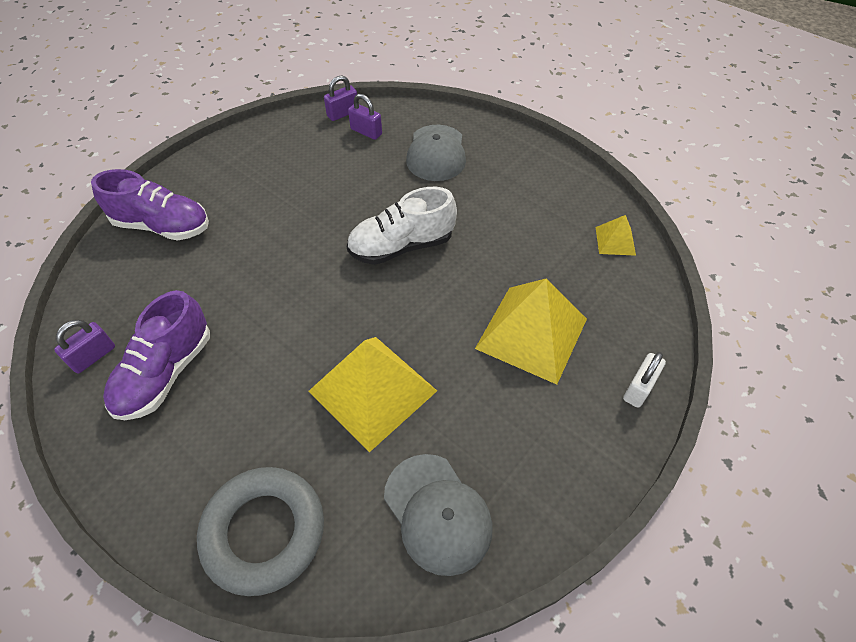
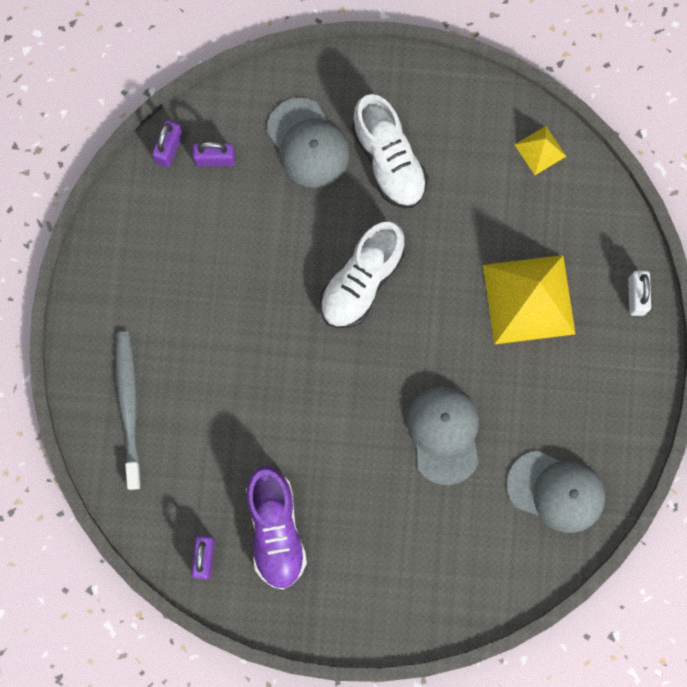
camera: 35 degrees left, 25 degrees up
purple shoe [91,169,209,241] -> grey toothbrush [116,332,141,490]
grey ring [197,467,324,596] -> none
yellow pyramid [308,337,437,452] -> grey cap [407,386,479,485]
none -> white shoe [352,94,428,208]

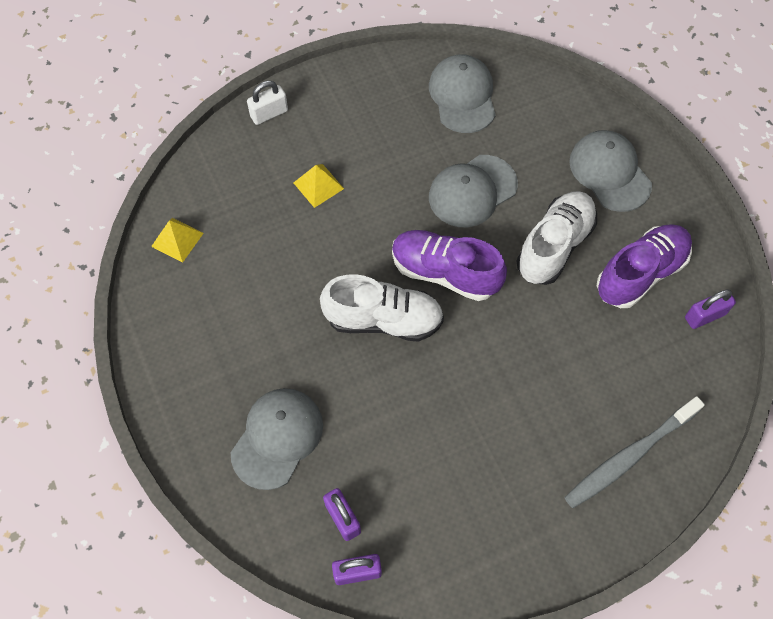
camera: 120 degrees left, 15 degrees down
white shoe [352,94,428,208] -> white shoe moved to [516,191,597,285]
yellow pyramid [483,255,576,345] -> yellow pyramid [294,164,344,208], size x0.47
none -> purple shoe [392,230,507,301]
none -> grey cap [569,130,652,212]

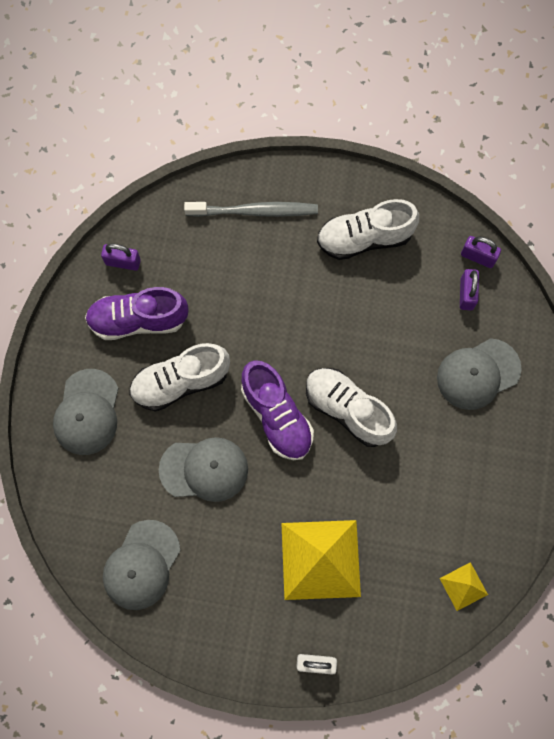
camera: 145 degrees left, 10 degrees up
yellow pyramid [294,164,344,208] -> yellow pyramid [281,520,361,600], size x2.13
none -> white shoe [317,199,419,260]

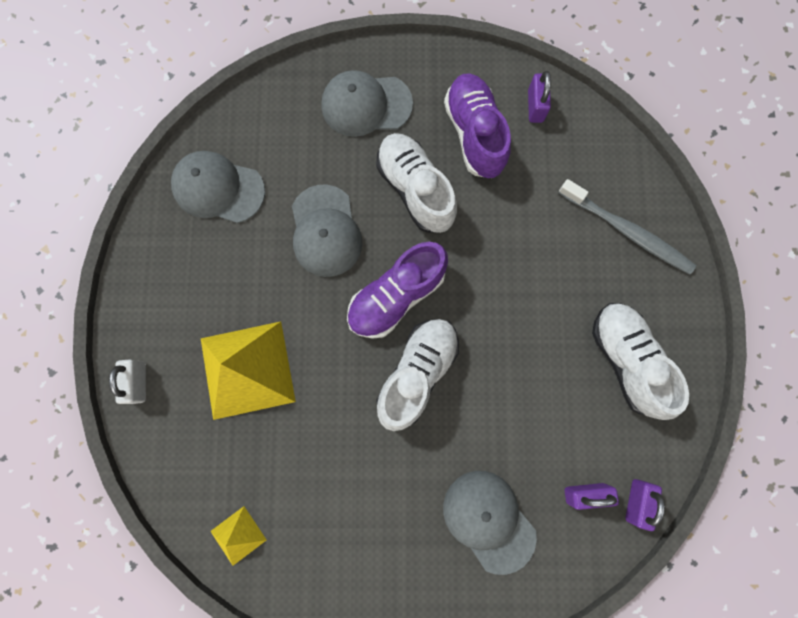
camera: 80 degrees right, 5 degrees up
grey toothbrush [184,202,318,217] -> grey toothbrush turned 45 degrees counterclockwise [558,179,696,274]

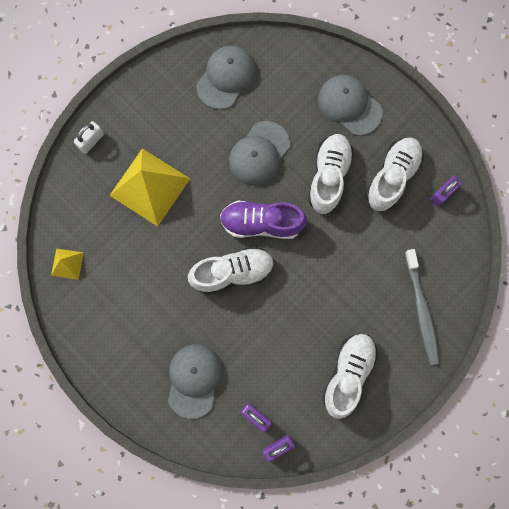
camera: 45 degrees right, 0 degrees up
grey cap [171,151,265,223] -> grey cap turned 60 degrees clockwise [196,46,256,109]
purple shoe [444,73,511,178] -> white shoe [366,137,423,211]

